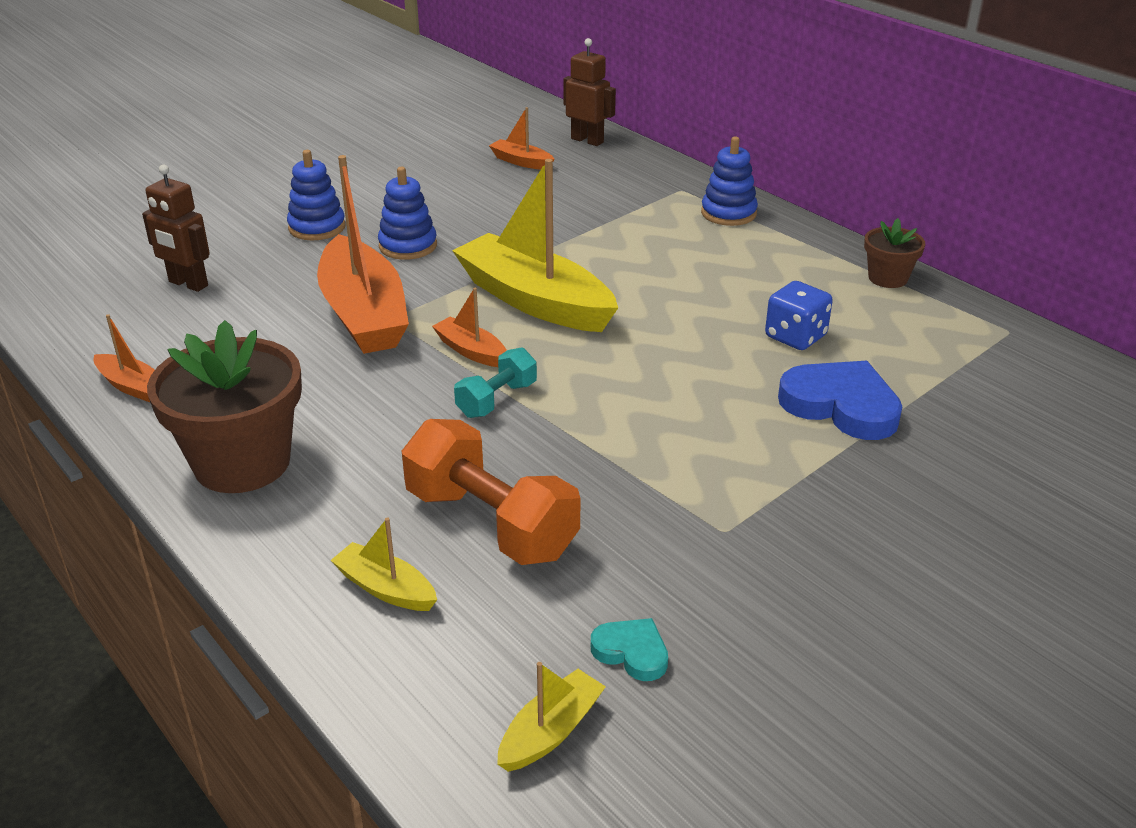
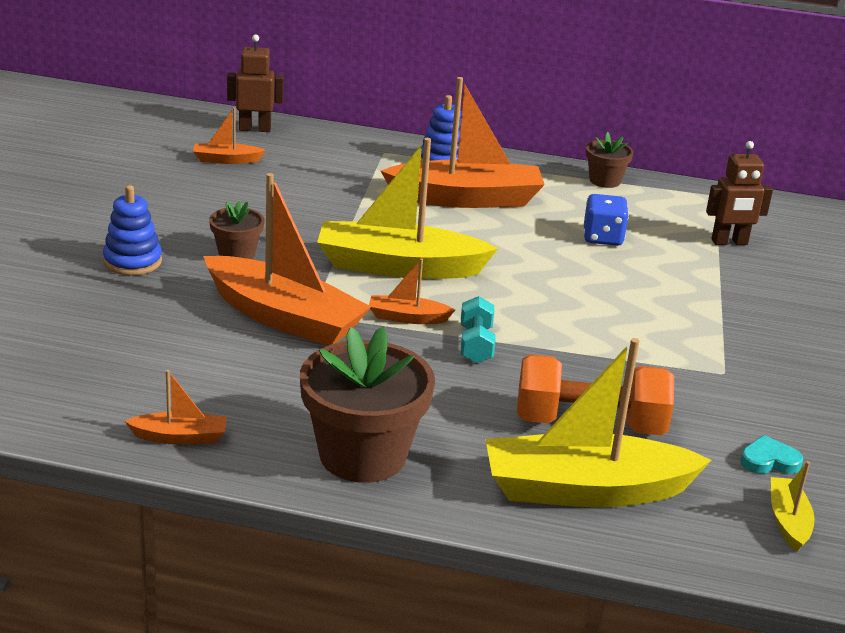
camera: 40 degrees left, 5 degrees down
brown robot [142,165,210,292] -> brown robot moved to [706,141,773,245]
yellow boat [330,517,437,611] -> yellow boat [486,338,711,507], size x2.19
blue stacking toy [378,167,437,260] -> brown flower pot [209,201,264,259]
blue heart [778,361,903,440] -> none
none -> orange boat [381,77,545,208]

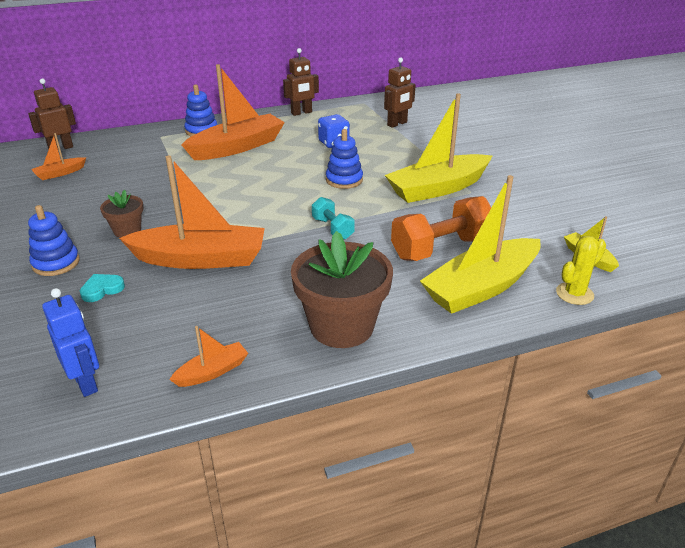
camera: 30 degrees left, 5 degrees up
yellow boat [317,138,498,279] -> yellow boat moved to [385,94,492,203]
orange boat [369,258,455,324] -> none
brown flower pot [586,132,633,188] -> brown robot [283,48,319,116]
turquoise heart [740,435,803,474] -> turquoise heart moved to [80,274,125,302]
none -> blue robot [42,288,99,397]
none -> blue stacking toy [326,129,363,189]
none -> yellow cactus [556,236,606,305]

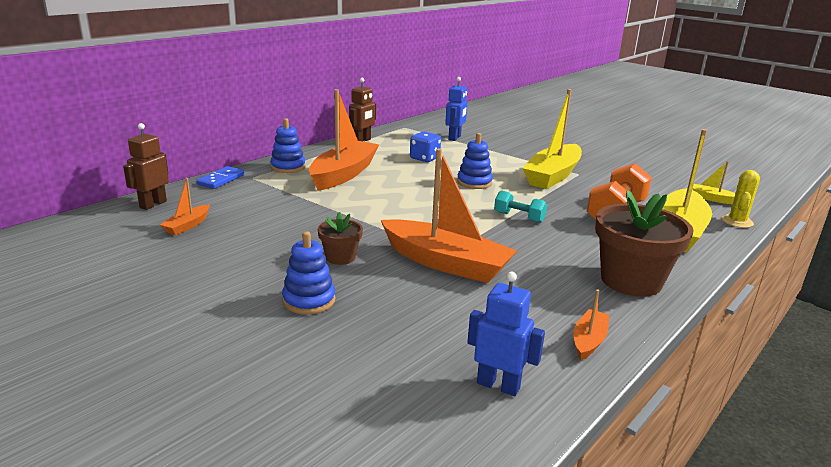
camera: 30 degrees left, 10 degrees down
turquoise heart [80,274,125,302] -> none
orange boat [119,156,265,269] -> orange boat turned 60 degrees clockwise [381,149,517,283]
brown robot [384,58,416,128] -> blue robot [445,77,467,141]
none -> blue domino [196,166,245,189]

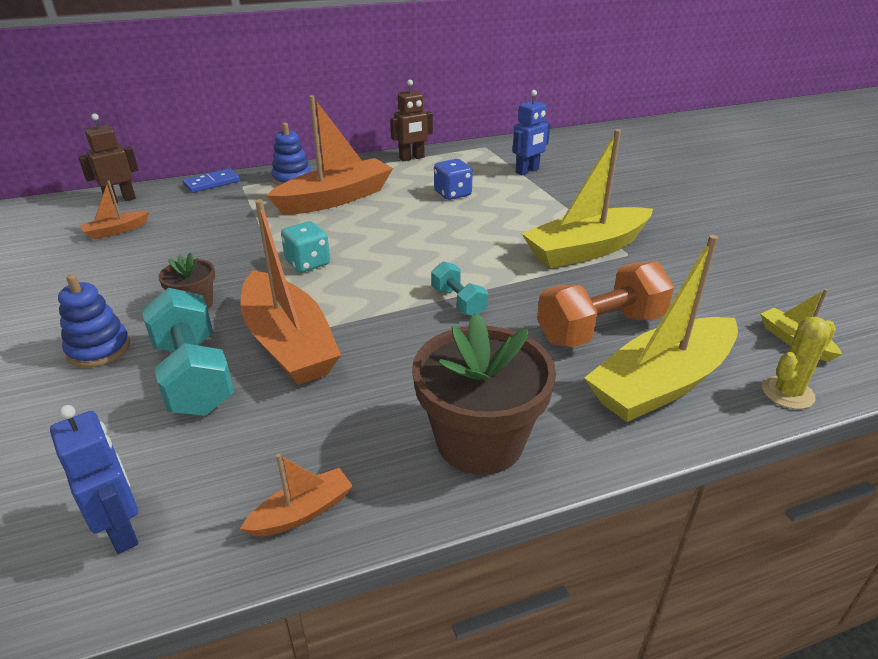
camera: 30 degrees right, 10 degrees up
blue stacking toy [457,133,493,189] -> none
none -> turquoise dumbbell [142,288,234,416]
none -> turquoise dice [281,221,330,273]

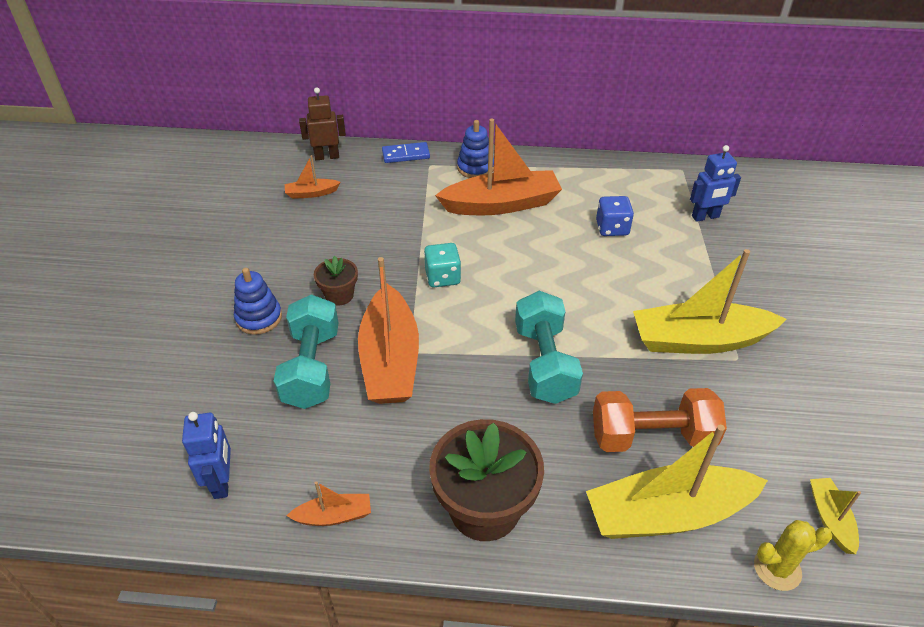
camera: 25 degrees right, 10 degrees up
brown robot [390,80,433,162] -> none
turquoise dumbbell [431,261,488,316] -> turquoise dumbbell [515,291,583,404], size x1.82

